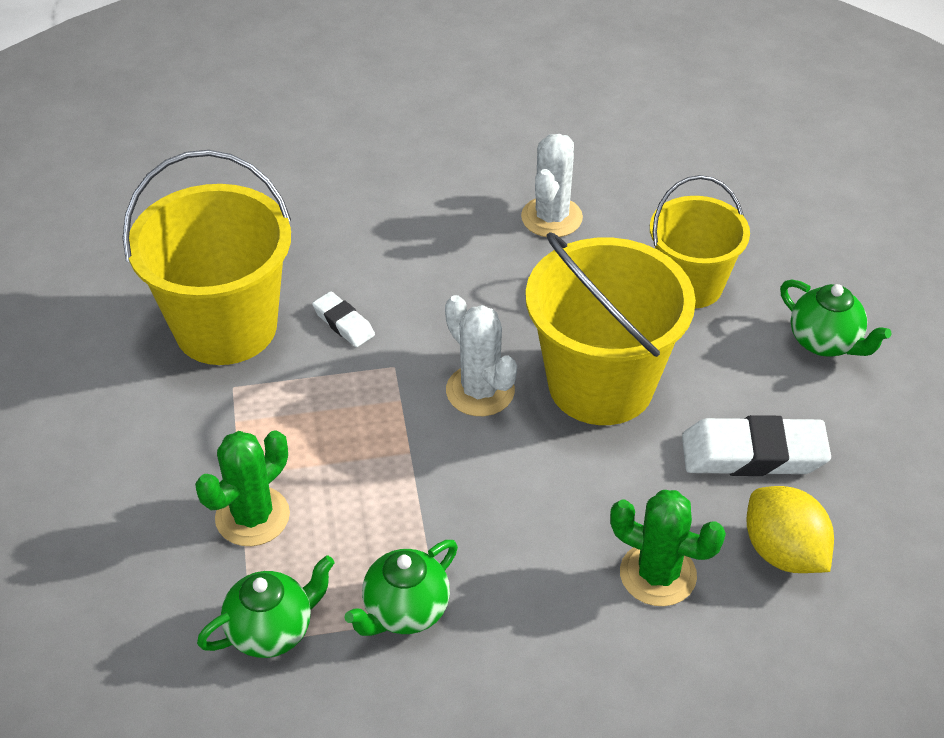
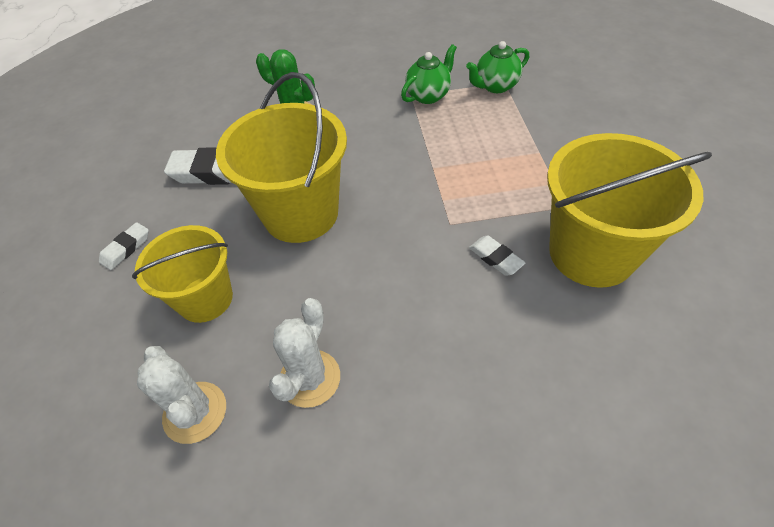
camera: 175 degrees left, 5 degrees up
green cactus [195,430,290,546] -> none
white cactus [445,295,517,416] -> white cactus moved to [137,346,226,444]
yellow lemon [746,486,834,573] -> none
green teapot [780,280,892,357] -> white eraser [99,222,149,270]

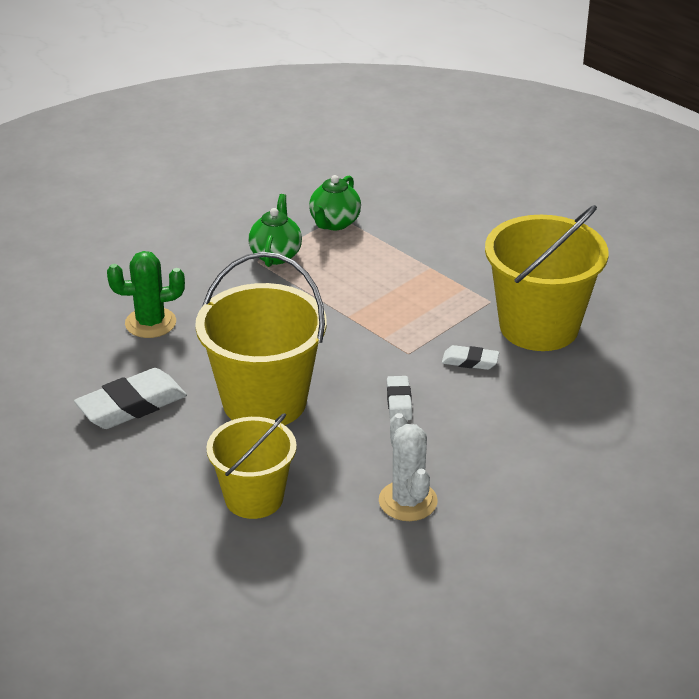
camera: 40 degrees left, 15 degrees down
white eraser [99,222,149,270] -> white eraser moved to [387,376,412,420]
white cactus [137,346,226,444] -> none

